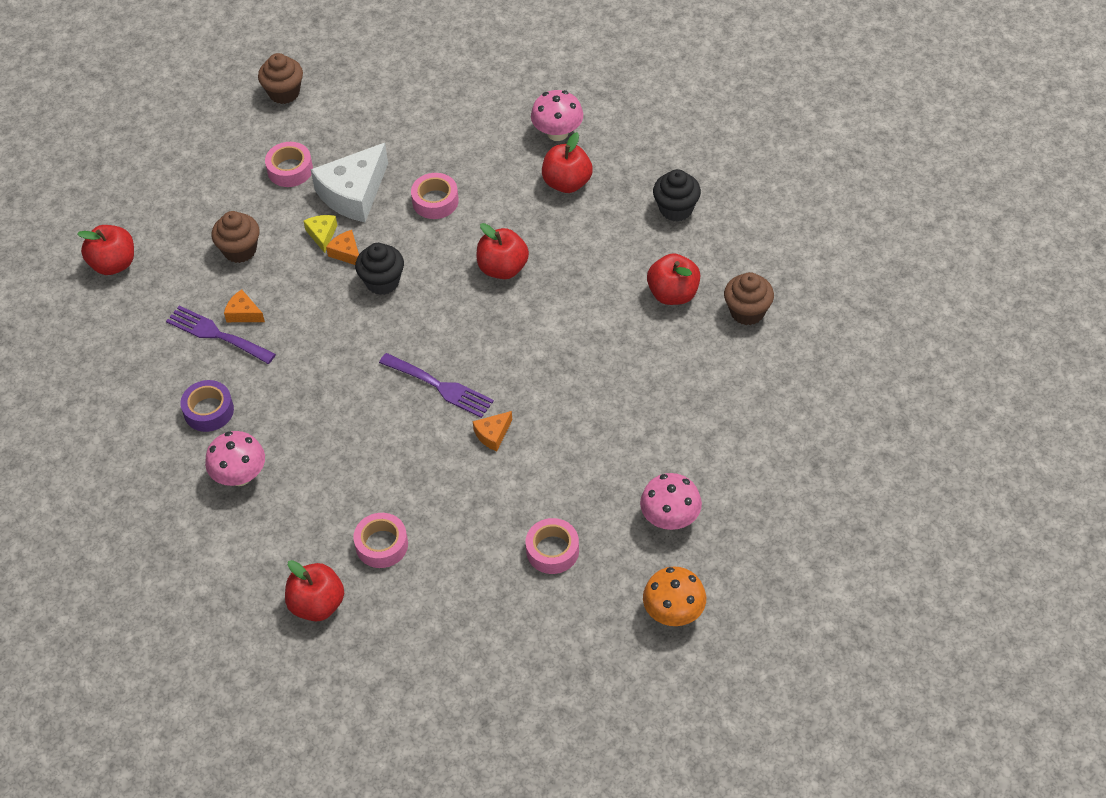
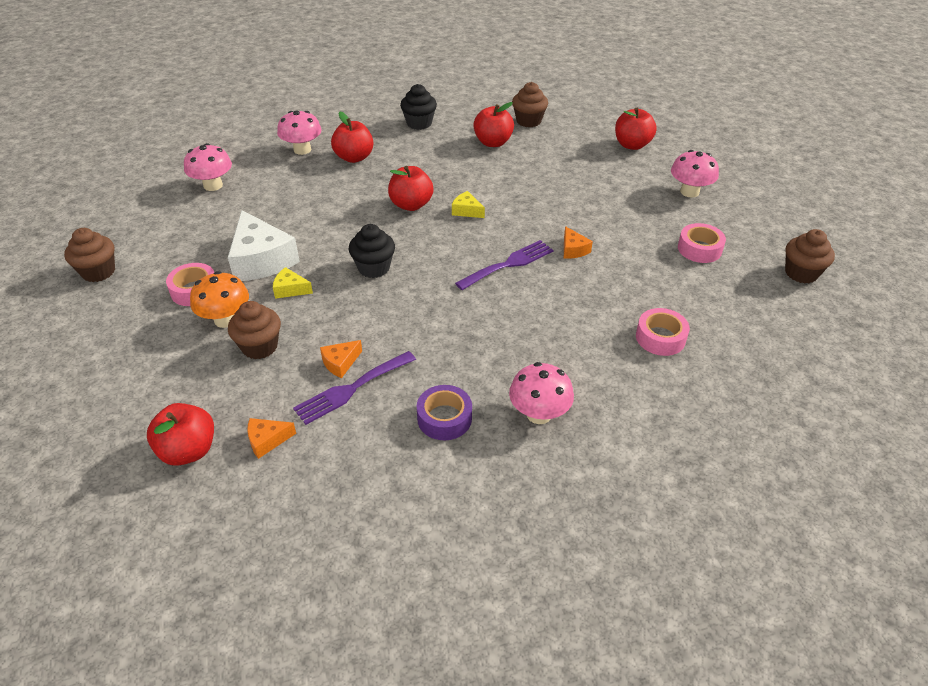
camera: 70 degrees left, 10 degrees down
red apple [285,560,344,621] -> red apple moved to [615,108,657,150]
orange cheese [326,230,359,265] -> orange cheese moved to [247,418,296,459]
pink tape [411,173,459,219] -> none
orange mushroom [643,566,706,626] -> orange mushroom moved to [190,271,249,328]
none -> pink mushroom [184,143,232,191]
none -> yellow cheese [452,191,485,218]
none -> brown cupcake [785,229,835,283]

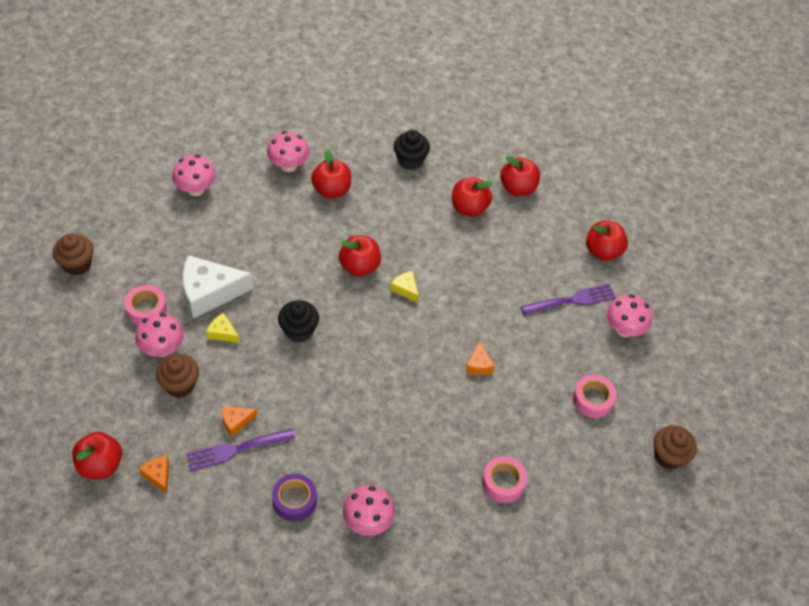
camera: 15 degrees right, 10 degrees up
orange mushroom [190,271,249,328] -> pink mushroom [135,313,184,357]
white cheese [228,210,300,281] -> white cheese turned 90 degrees clockwise [182,255,253,318]
orange cheese [247,418,296,459] -> orange cheese turned 60 degrees clockwise [139,456,169,494]
purple fork [455,240,553,290] -> purple fork moved to [521,284,616,315]
brown cupcake [512,82,548,127] -> red apple [500,156,540,196]

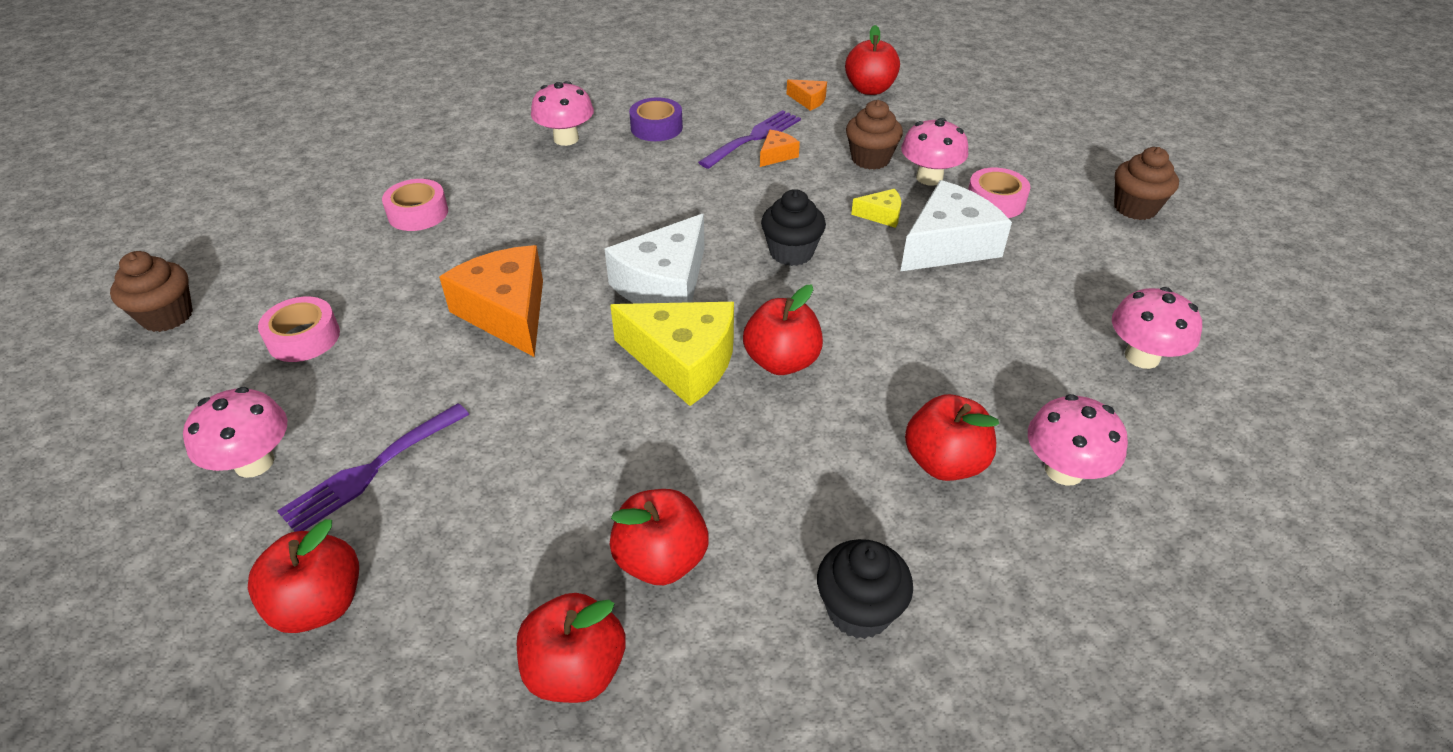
camera: 155 degrees right, 10 degrees down
yellow cheese [390,271,419,303] -> yellow cheese [610,302,734,406], size x2.16
orange cheese [466,341,495,375] -> orange cheese [439,245,543,357], size x2.16
none -> white cheese [605,214,704,304]

